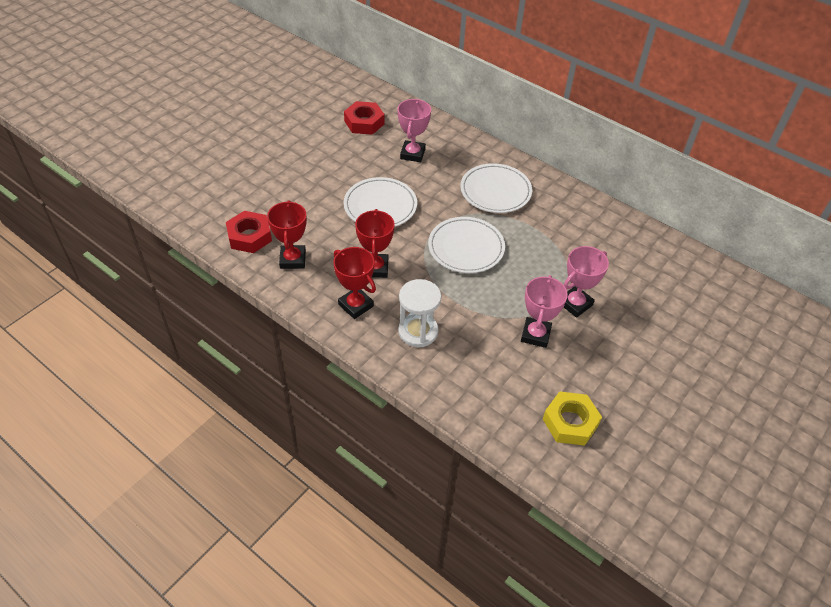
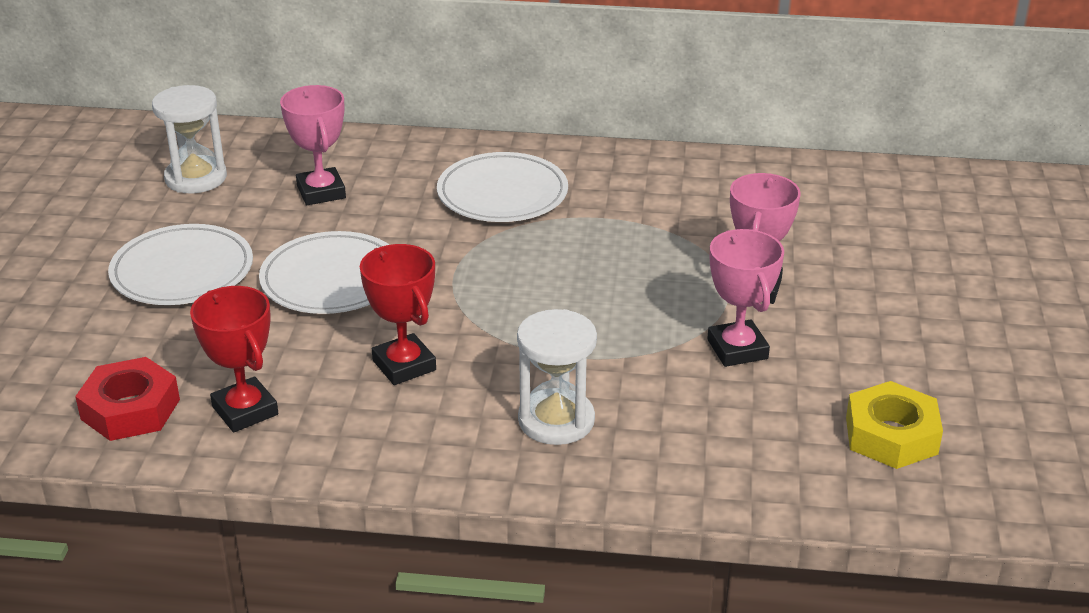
camera: 30 degrees left, 15 degrees down
red trophy [333,247,376,319] -> none
red nut [344,101,385,135] -> white hourglass [152,85,227,194]
white plate [428,217,505,273] -> white plate moved to [108,224,253,305]

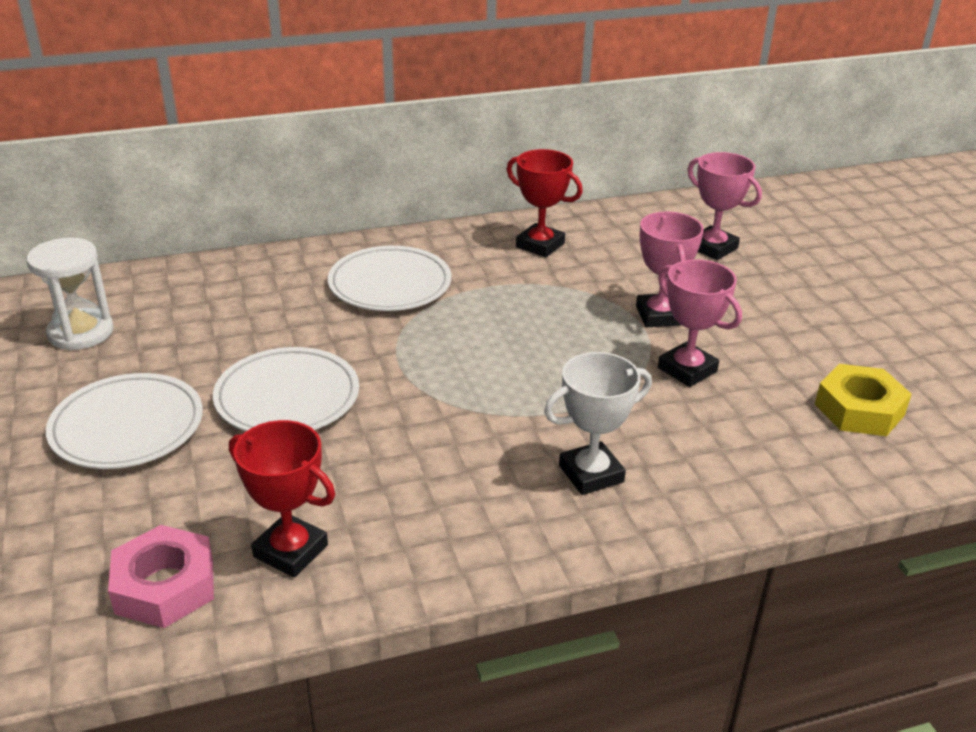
camera: 25 degrees left, 0 degrees up
red nut [75,357,180,441] -> pink nut [108,525,214,628]
pink trophy [280,85,346,205] -> pink trophy moved to [687,152,762,260]
red trophy [360,244,436,385] -> red trophy moved to [506,149,583,257]
white hourglass [517,309,597,445] -> white trophy [544,352,652,495]

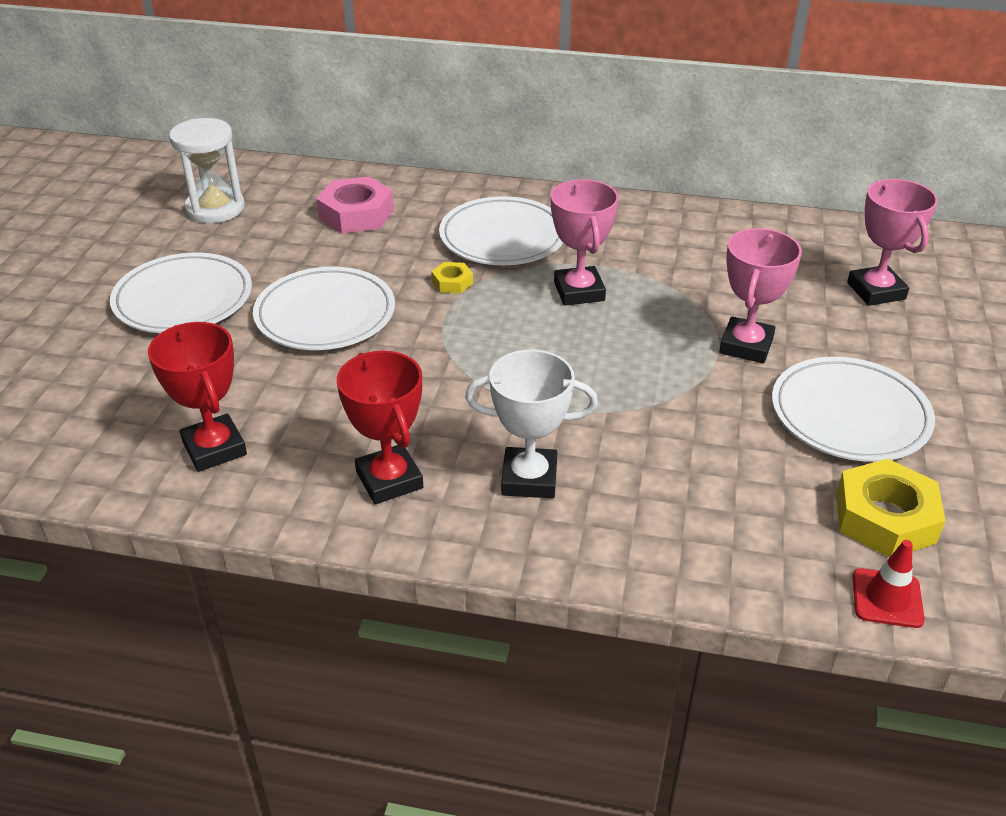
camera: 30 degrees right, 5 degrees up
pink nut [108,525,214,628] -> pink nut moved to [316,176,394,234]
red trophy [506,149,583,257] -> red trophy moved to [337,351,423,504]
pink trophy [658,259,742,387] -> pink trophy moved to [551,179,619,306]
none -> yellow nut [431,262,473,293]
none -> white plate [772,357,935,462]
none -> red traffic cone [852,540,925,628]

